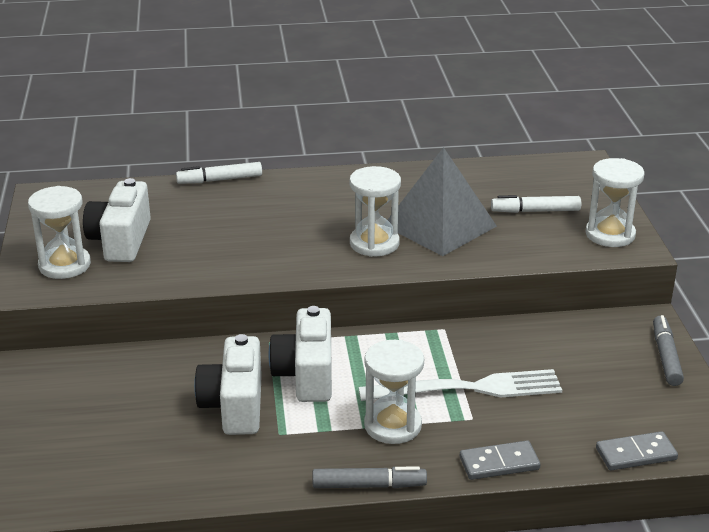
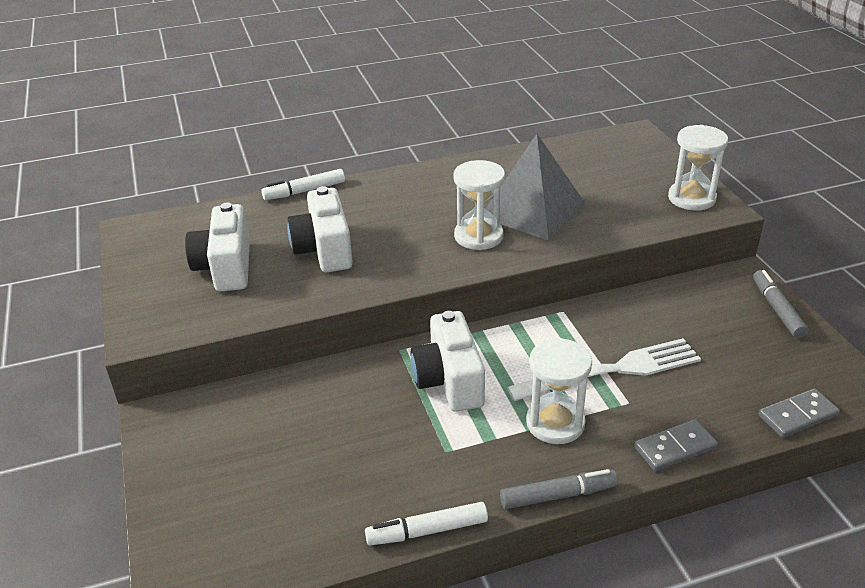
camera: 10 degrees left, 5 degrees up
white hourglass [28,186,91,279] -> none
white camera [194,334,262,435] -> white camera moved to [287,186,353,272]
white marker [491,195,581,213] -> white marker moved to [365,502,488,545]

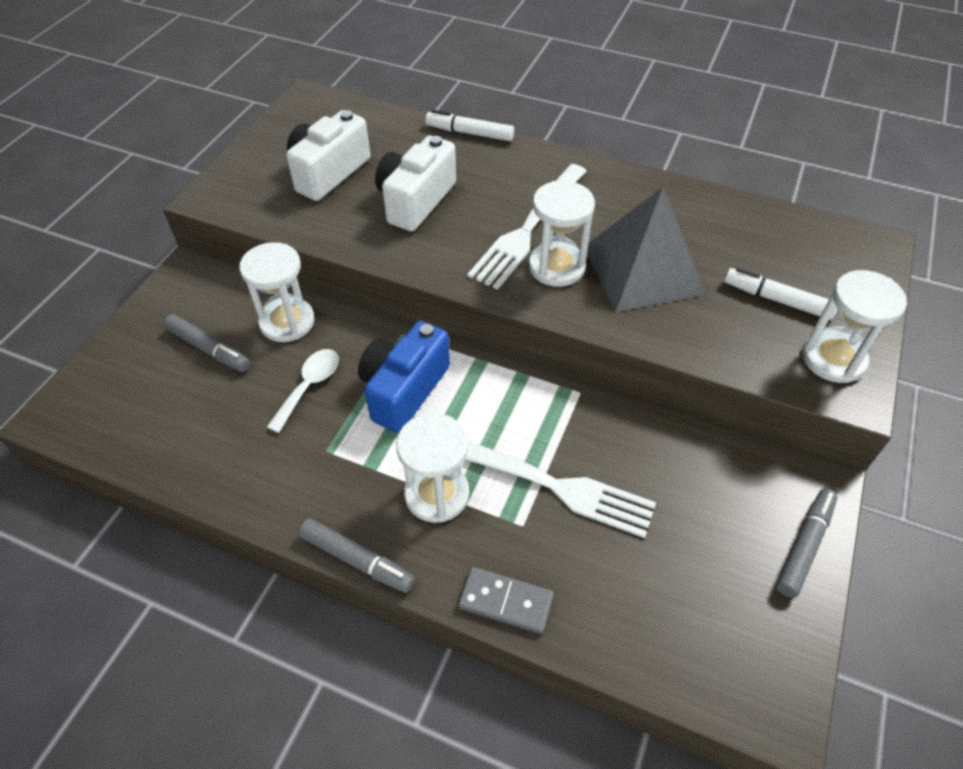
camera: 40 degrees right, 15 degrees up
white marker [365,502,488,545] -> white marker moved to [724,268,837,320]
white camera [411,311,485,412] -> blue camera [358,321,450,433]
grey domino [759,388,840,438] -> none
none -> grey marker [163,314,250,372]
none -> white hourglass [239,242,315,342]
none -> white spoon [267,349,339,433]
none -> white fork [467,164,586,290]

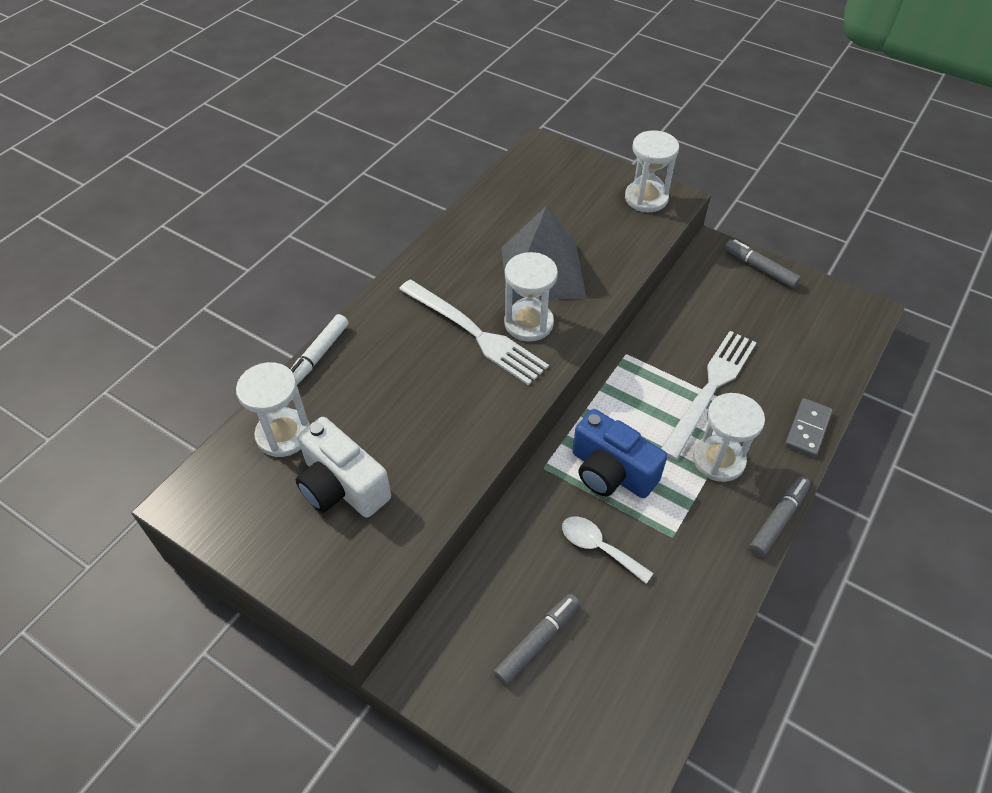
camera: 80 degrees left, 0 degrees up
white hourglass [239,242,315,342] -> white hourglass moved to [236,362,310,457]
white camera [375,136,456,231] -> none
white marker [724,268,837,320] -> none

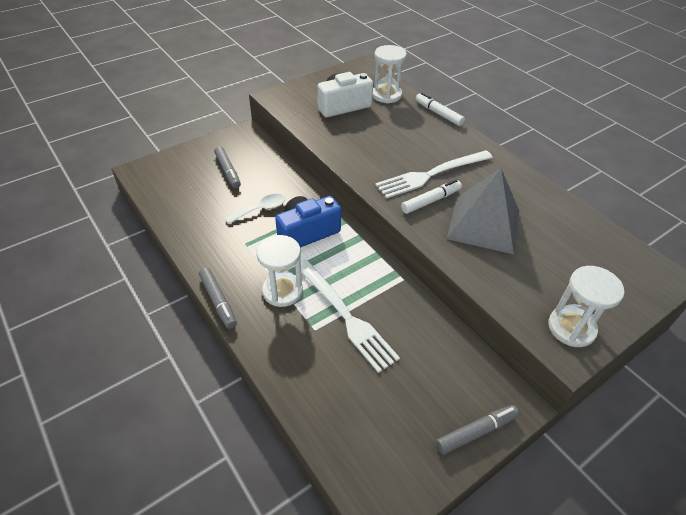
camera: 110 degrees right, 5 degrees down
white hourglass [504,252,558,341] -> white marker [401,180,462,214]
grey domino [785,398,833,457] -> none

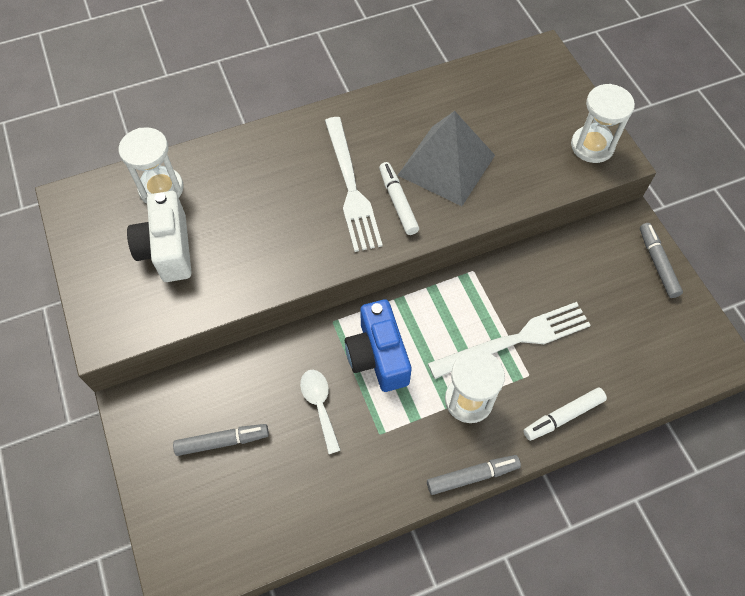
camera: 75 degrees left, 15 degrees up
white marker [416,93,465,126] -> white marker moved to [523,387,607,441]

